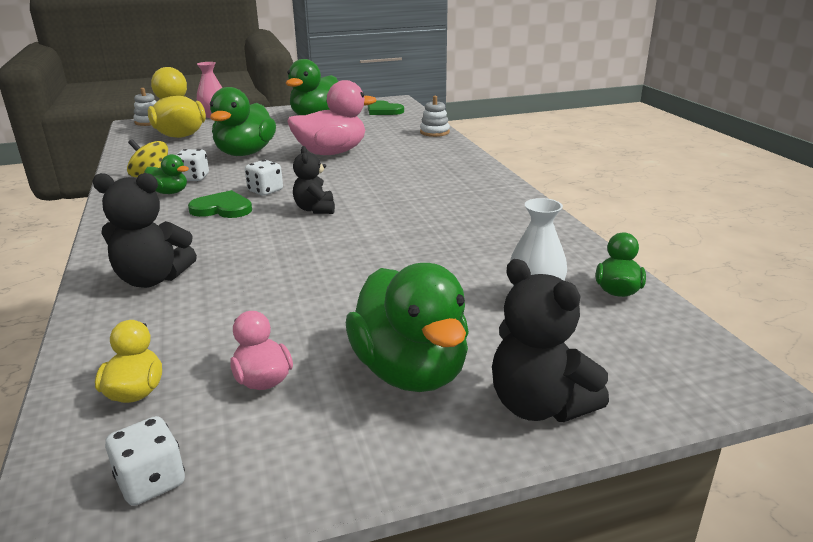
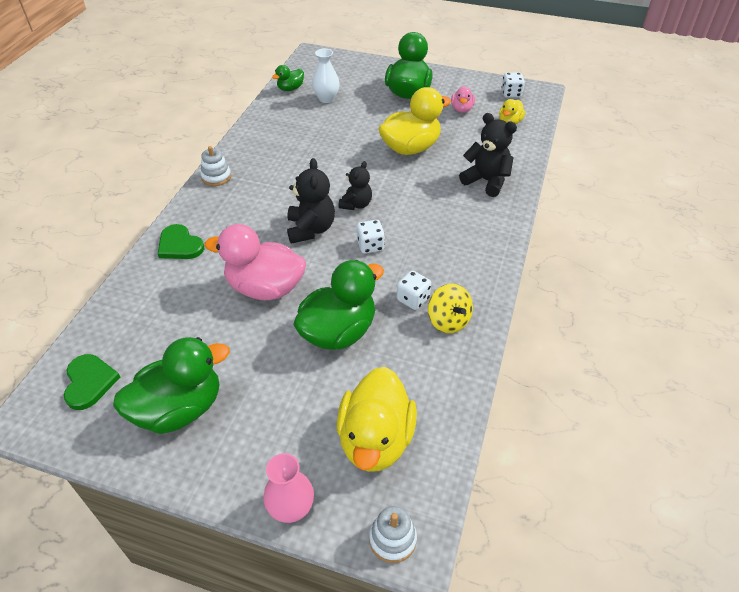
camera: 145 degrees left, 20 degrees up
green duck [145,154,189,194] -> none
green heart [188,190,252,218] -> green heart moved to [158,224,204,259]
white stacking toy [420,96,450,137] -> white stacking toy moved to [200,146,231,186]
black teddy bear [492,259,609,422] -> black teddy bear moved to [287,158,335,244]
none -> yellow duck [379,87,451,155]

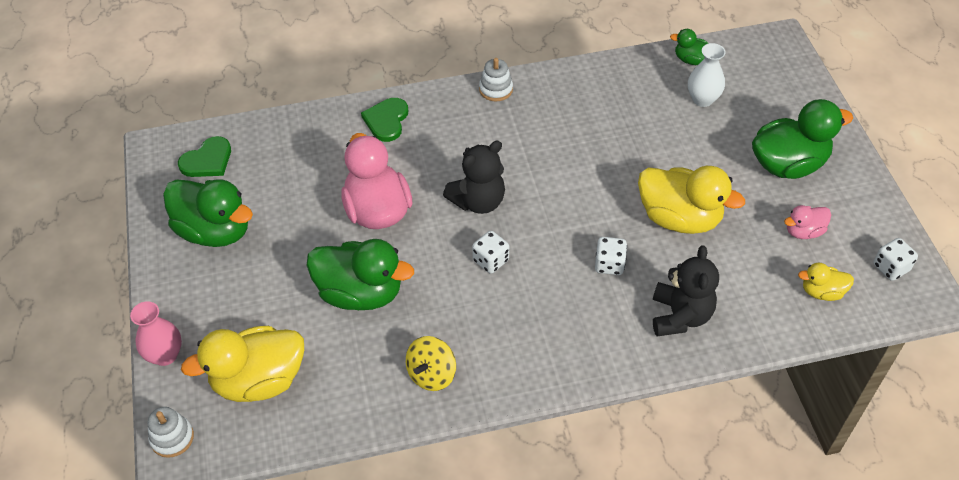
camera: 60 degrees right, 5 degrees up
black teddy bear [339,161,372,210] -> none
white dice [397,271,431,310] -> white dice moved to [595,237,627,275]

